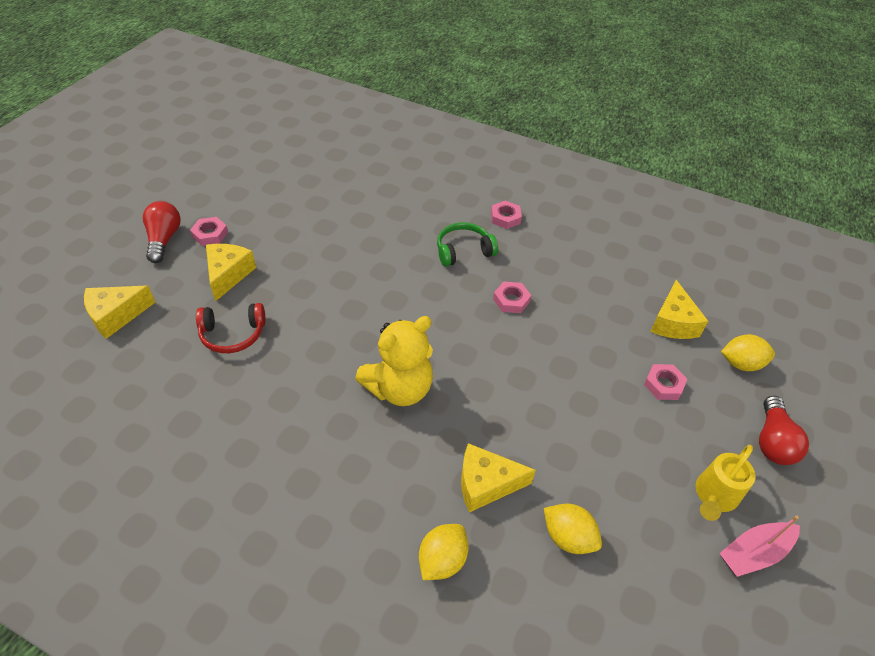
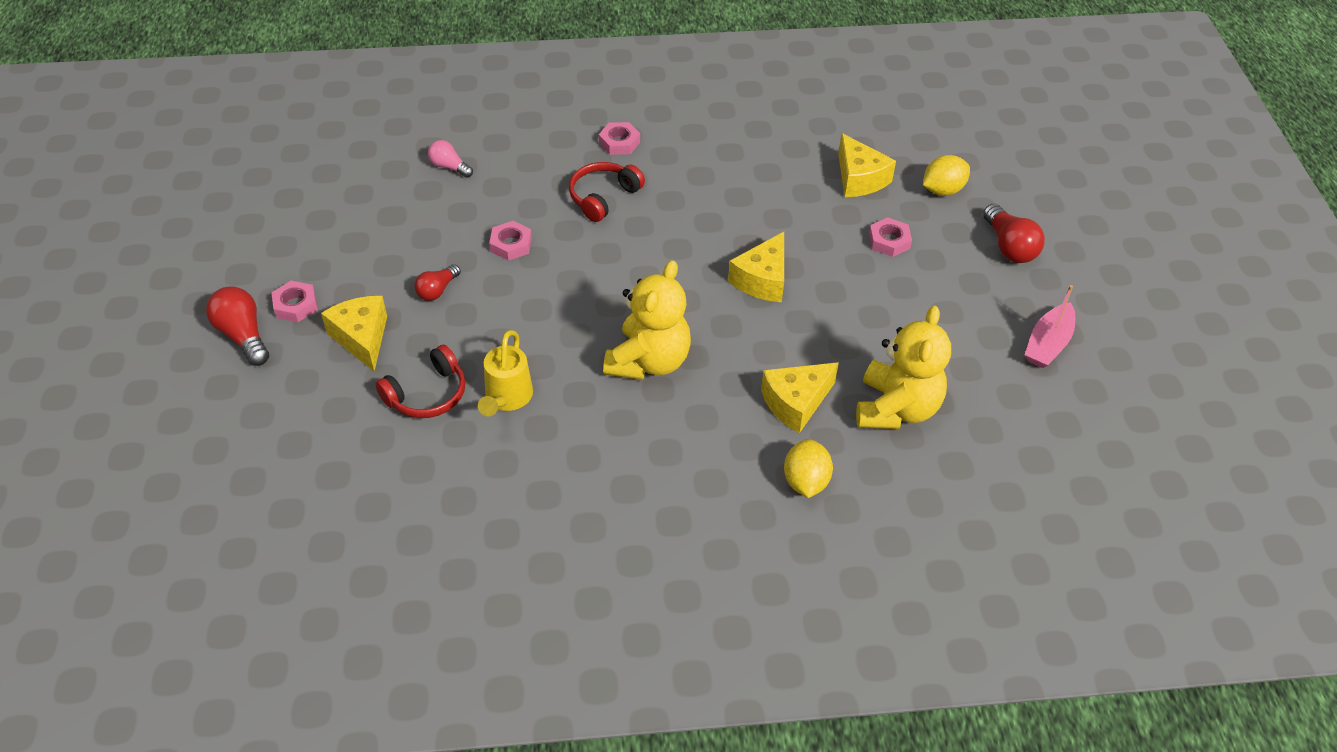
camera: 30 degrees left, 0 degrees up
yellow cheese [84,286,156,339] -> yellow cheese moved to [728,232,784,302]
green headphones [437,222,498,267] -> red headphones [569,162,645,222]
pink nut [493,282,531,313] -> pink nut moved to [489,221,532,261]
yellow lemon [544,504,602,554] -> yellow teddy bear [856,306,951,429]
yellow watering can [696,445,756,521] -> yellow watering can moved to [478,330,533,416]
none -> red light bulb [414,264,461,301]
none -> pink light bulb [428,140,473,178]

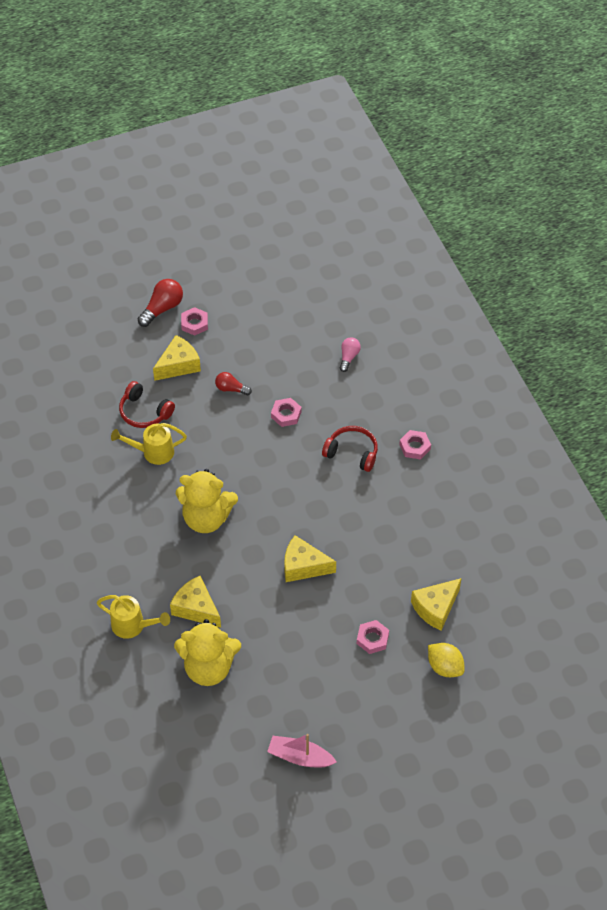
camera: 75 degrees right, 5 degrees up
yellow lemon [784,439,833,498] -> yellow watering can [97,595,170,639]
red light bulb [983,204,1045,263] -> none

